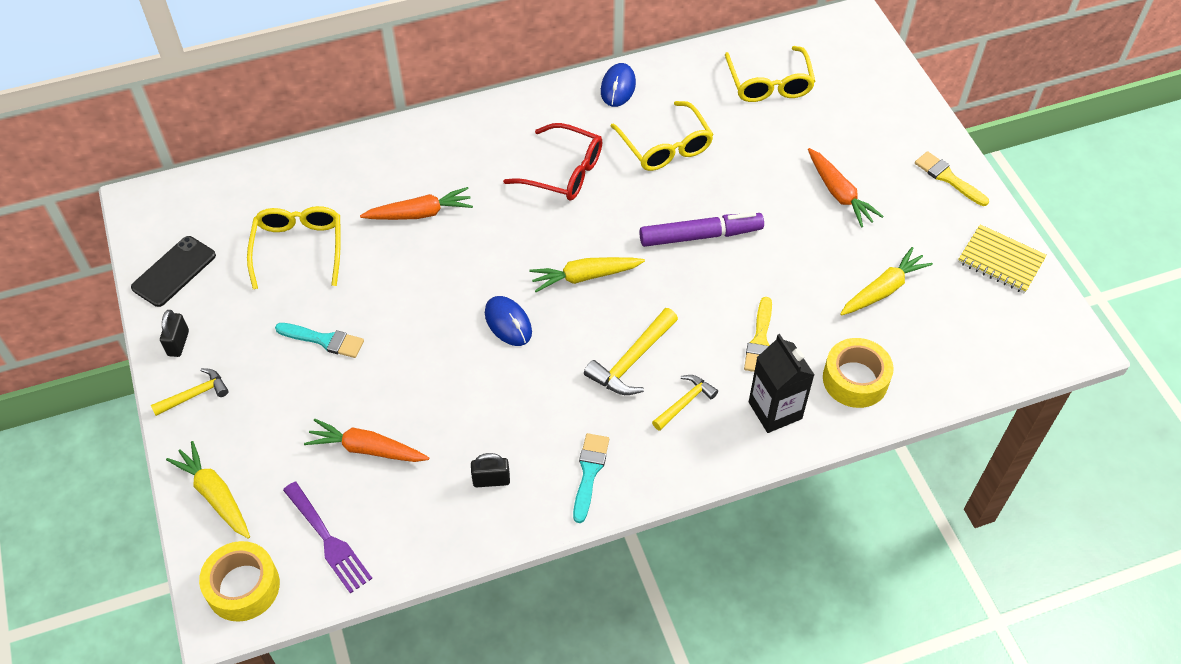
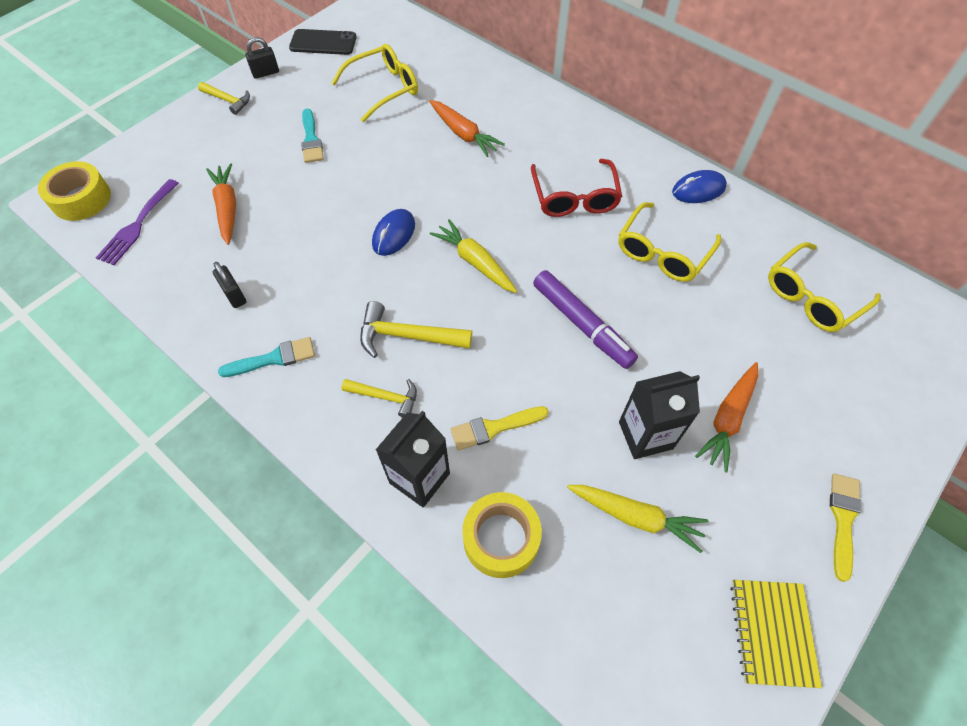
camera: 60 degrees right, 5 degrees up
yellow carrot [166,441,250,539] -> none
none -> black carton [619,371,700,459]

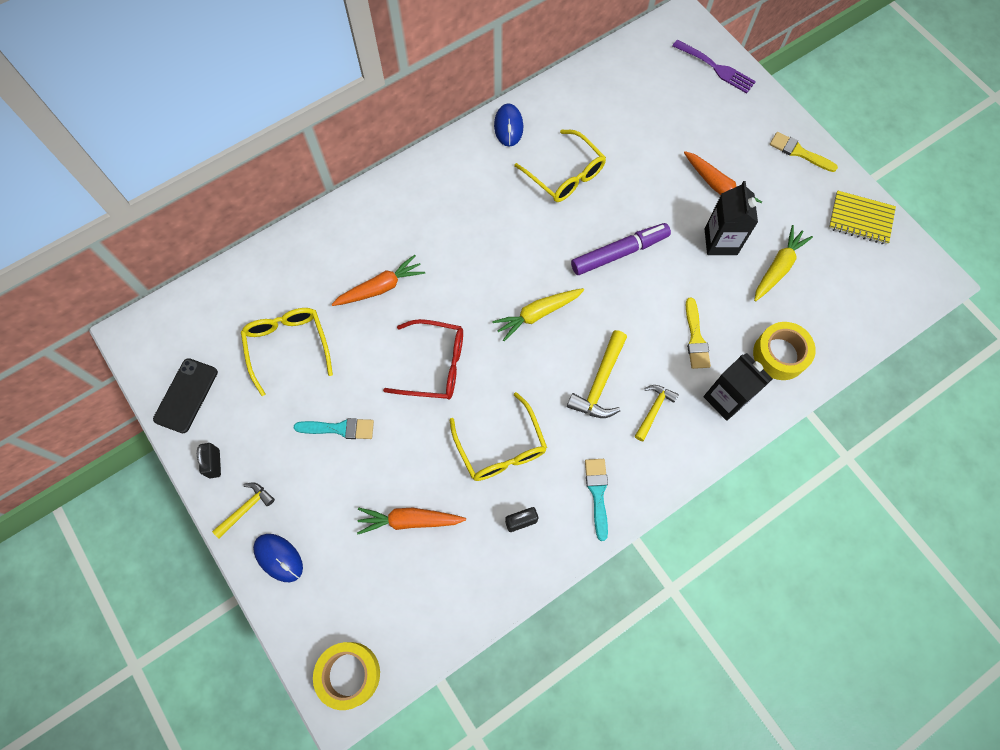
camera: 75 degrees left, 10 degrees up
purple fork [96,179,179,265] -> purple fork moved to [673,40,756,94]
blue mouse [372,209,415,256] -> blue mouse moved to [253,534,303,582]
red glasses [531,159,623,217] -> red glasses moved to [383,319,463,400]
yellow glasses [768,242,881,332] -> yellow glasses moved to [450,392,547,481]

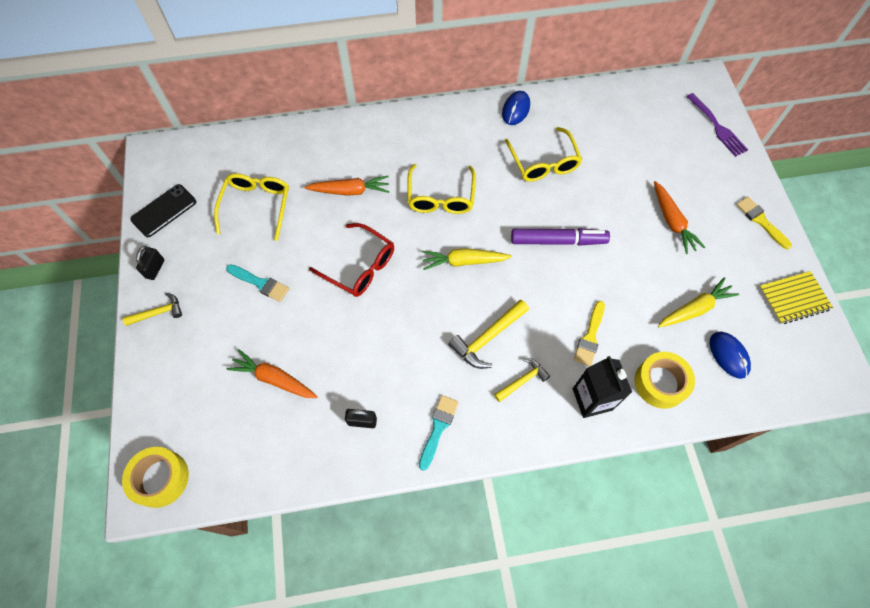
camera: 25 degrees right, 5 degrees down
blue mouse [253,534,303,582] -> blue mouse moved to [710,332,751,379]
yellow glasses [450,392,547,481] -> yellow glasses moved to [407,164,476,214]
black carton [704,181,758,255] -> none
yellow notebook [829,190,896,245] -> yellow notebook turned 60 degrees counterclockwise [759,271,833,324]

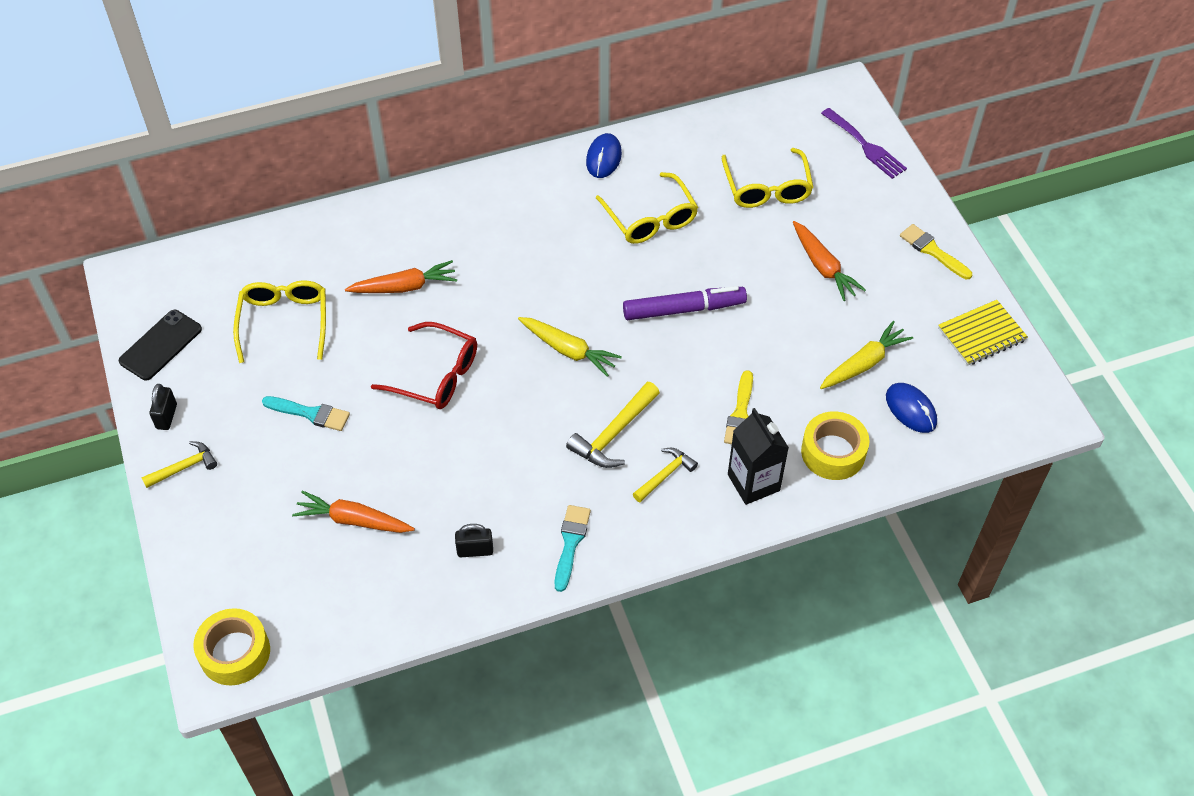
camera: 10 degrees left, 10 degrees down
yellow glasses [407,164,476,214] -> yellow glasses moved to [722,148,813,208]
yellow carrot [422,248,512,270] -> yellow carrot turned 135 degrees counterclockwise [518,317,622,377]

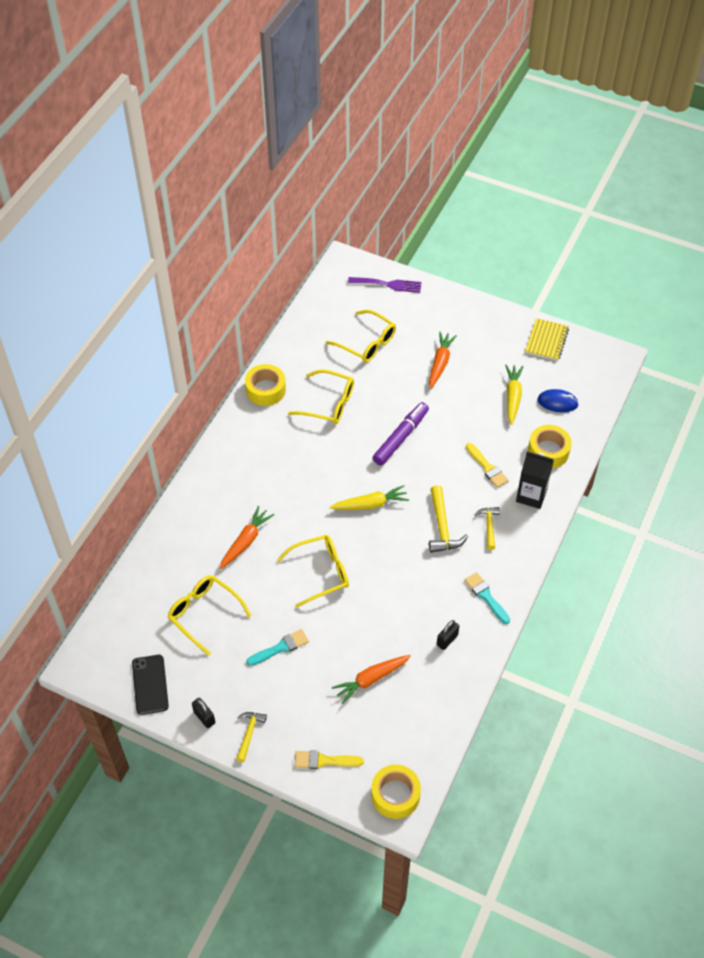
camera: 45 degrees left, 0 degrees up
red glasses [371,322,477,409] -> yellow glasses [277,535,349,608]
blue mouse [586,133,622,178] -> yellow tape [245,364,286,406]
orange carrot [793,221,866,301] -> orange carrot turned 90 degrees counterclockwise [429,332,457,389]
yellow brush [900,224,972,279] -> yellow brush moved to [295,751,364,769]

